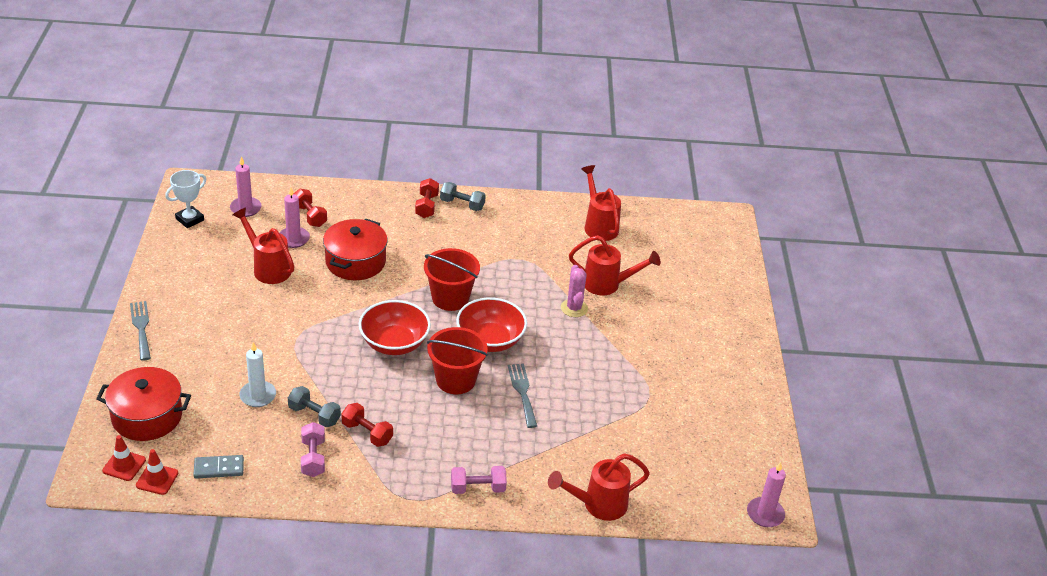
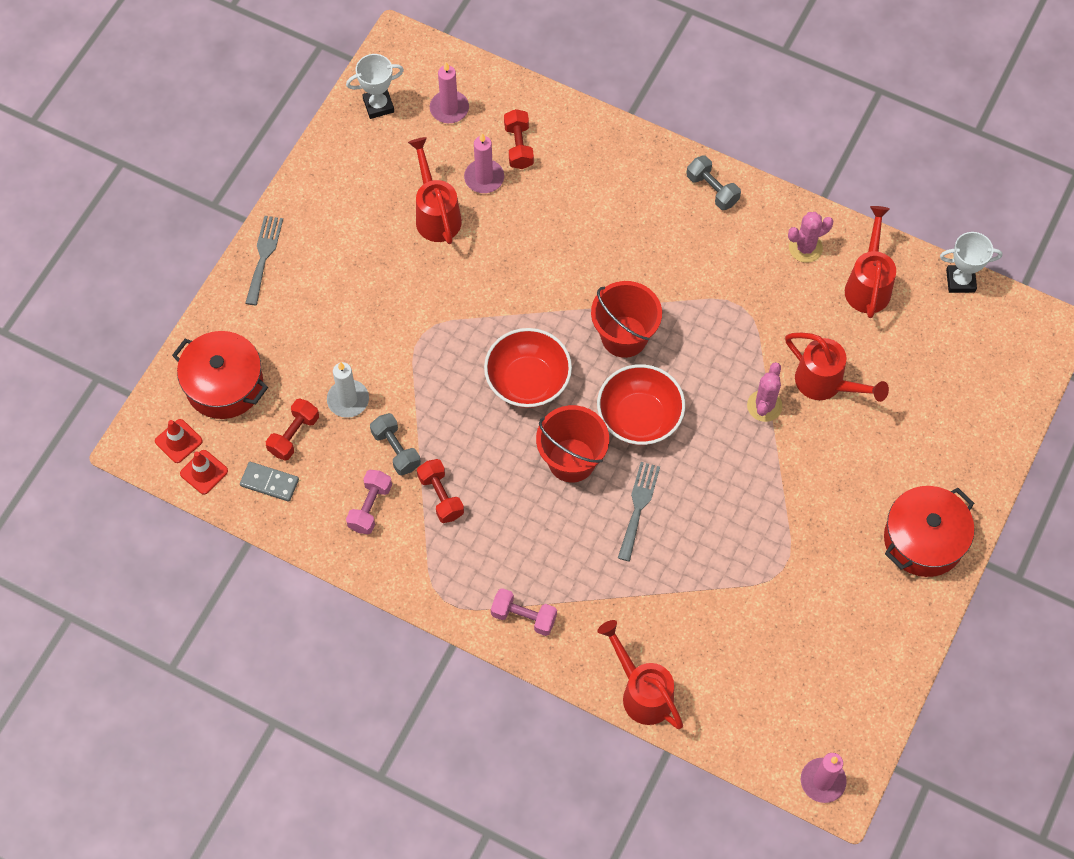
camera: 30 degrees right, 25 degrees up
red pot [323,219,388,280] -> red pot moved to [884,486,975,577]
red dumbbell [415,178,439,218] -> red dumbbell moved to [266,398,319,461]
red watering can [548,453,650,521] -> red watering can turned 45 degrees clockwise [598,620,683,729]
none -> pink cactus [788,212,833,263]
none -> white trophy [940,232,1003,293]

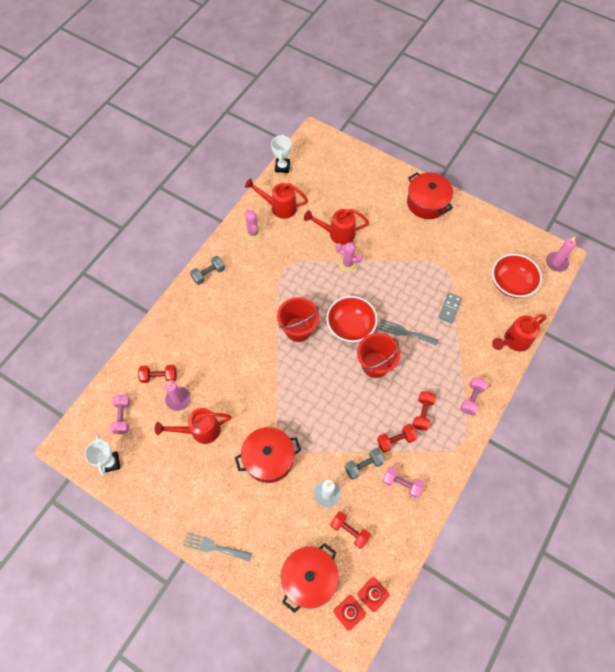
camera: 85 degrees left, 0 degrees up
grey domino [240,462,299,502] -> grey domino moved to [439,293,462,323]
pink candle [430,62,469,123] -> pink dumbbell [110,395,130,434]
red bowl [484,328,572,408] -> red bowl moved to [492,254,542,298]
red watering can [785,333,889,402] -> red watering can turned 135 degrees counterclockwise [304,209,369,245]
none -> red pot [235,427,301,483]
none -> red dumbbell [413,391,436,431]

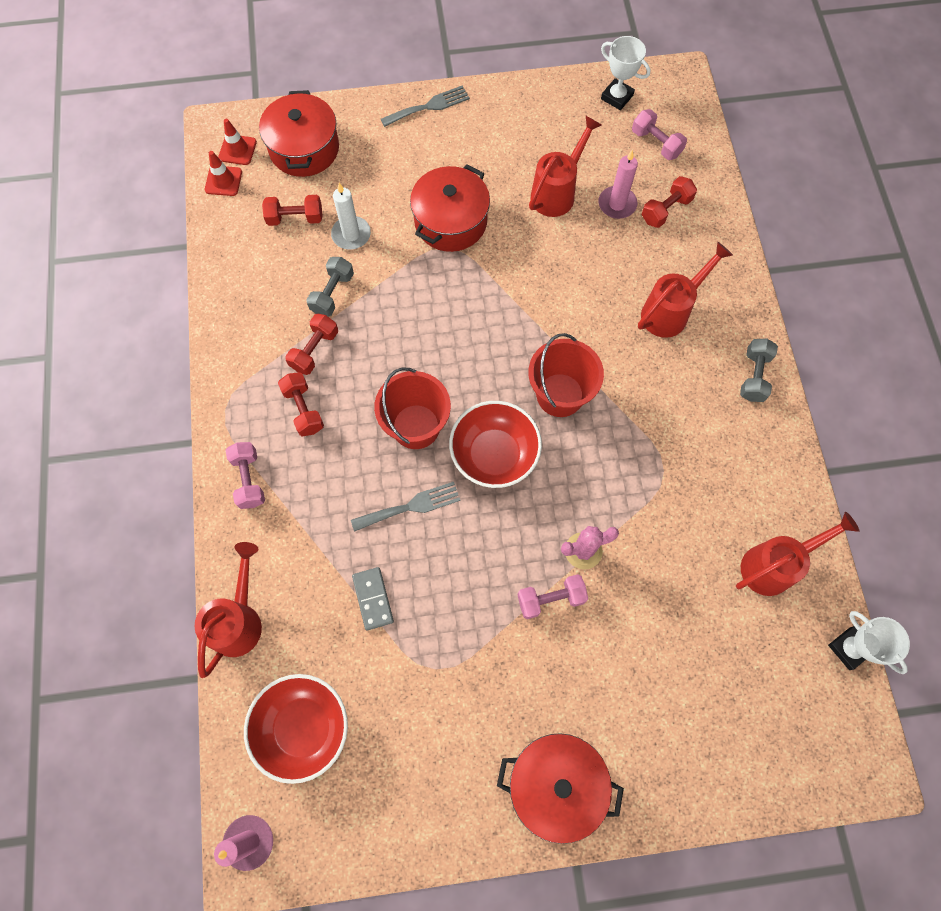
camera: 140 degrees right, 5 degrees up
pink cactus [244,210,263,241] -> none
red watering can [304,209,369,245] -> red watering can moved to [638,242,733,338]
pink dumbbell [383,467,424,498] -> pink dumbbell moved to [517,574,588,619]

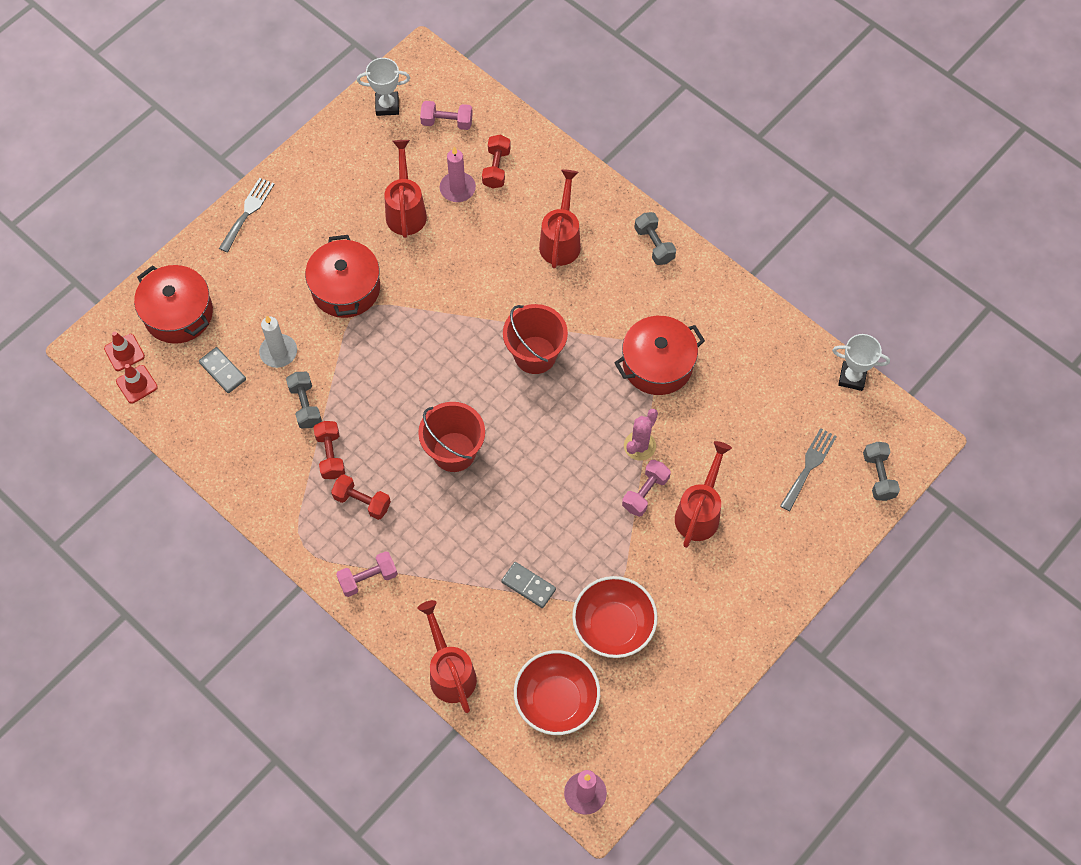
camera: 40 degrees left, 5 degrees down
pink dumbbell [226,442,265,509] -> pink dumbbell turned 60 degrees counterclockwise [336,551,397,597]
red dumbbell [262,195,323,226] -> grey domino [199,347,246,393]
grey fork [351,482,461,532] -> grey fork moved to [780,428,837,511]
red bowl [449,401,542,488] -> red bowl moved to [572,576,658,658]
red pot [497,733,624,844] -> red pot moved to [614,316,705,395]
red watering can [736,512,859,596] -> red watering can moved to [675,441,732,548]
none -> grey dumbbell [863,442,900,501]

